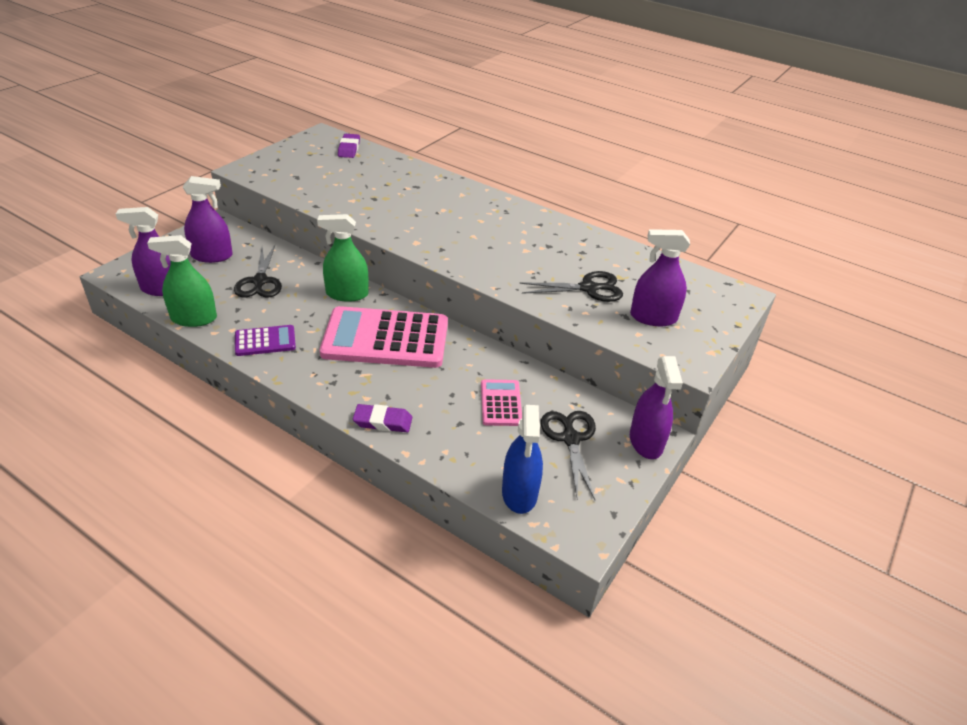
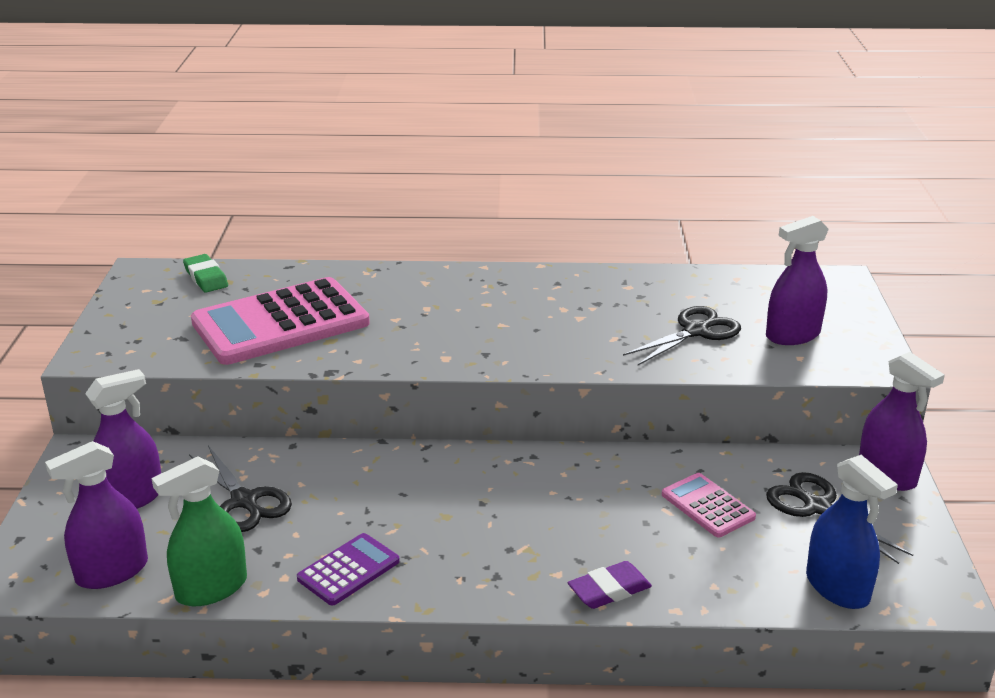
camera: 30 degrees left, 10 degrees down
green spray bottle [317,214,369,302] -> none
pink calculator [320,306,448,368] -> pink calculator moved to [191,277,370,365]
purple eraser [338,134,360,158] -> green eraser [183,254,228,293]

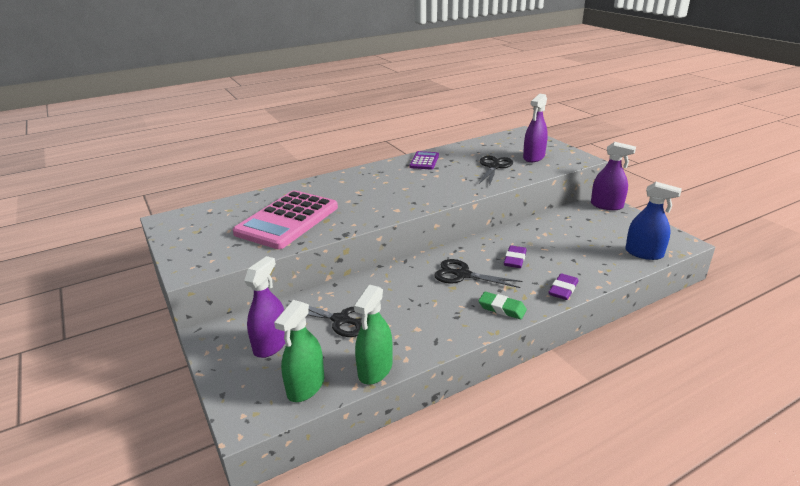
camera: 30 degrees left, 0 degrees up
purple spray bottle [45,441,148,589] -> green spray bottle [274,300,324,402]
green eraser [183,254,228,293] -> green eraser moved to [478,292,527,319]
purple calculator [297,533,400,606] -> purple calculator moved to [410,151,439,170]
pink calculator [662,473,756,537] -> none
black scissors [766,472,913,564] -> black scissors moved to [434,259,523,288]
none -> purple eraser [504,245,527,268]

